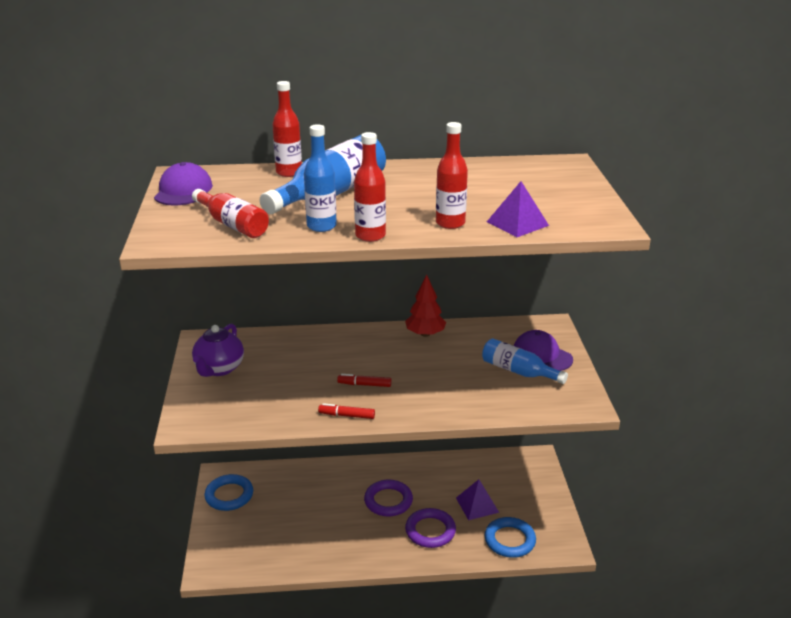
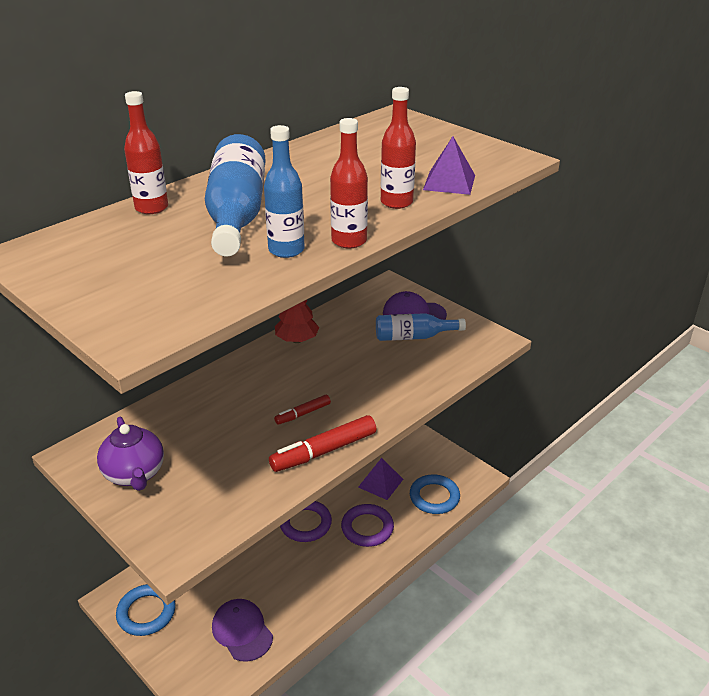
camera: 40 degrees left, 5 degrees up
purple cap [154,162,213,206] -> purple cap moved to [212,599,273,662]
red bottle [192,189,269,238] -> none
red marker [318,403,375,419] -> red marker [269,415,376,472], size x1.79

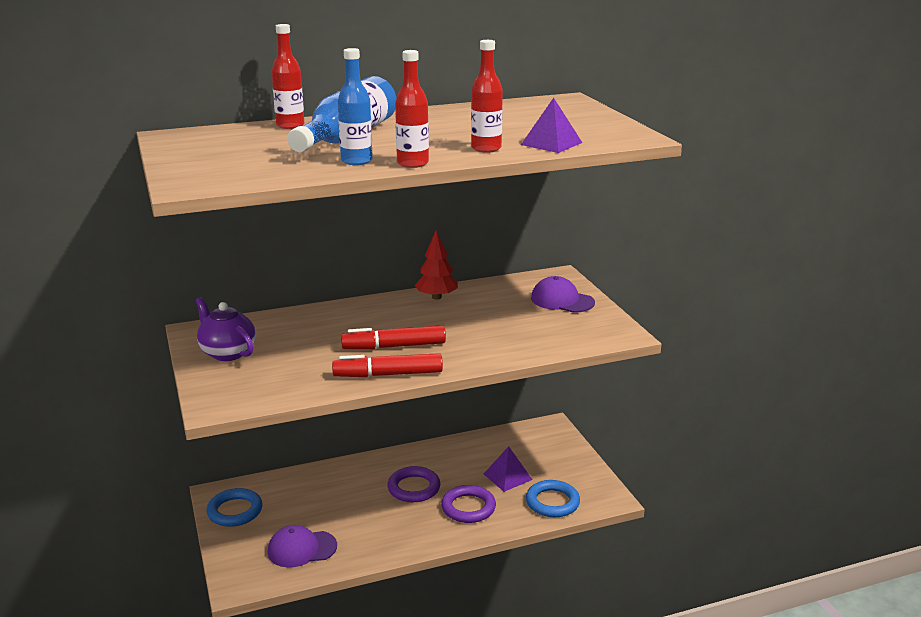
camera: 25 degrees right, 10 degrees down
purple teapot [97,417,164,491] -> purple teapot turned 135 degrees clockwise [195,297,256,361]
purple cap [212,599,273,662] -> purple cap turned 90 degrees counterclockwise [267,525,337,568]
red marker [274,395,331,425] -> red marker [341,325,446,349], size x1.79
blue bottle [376,313,466,341] -> none

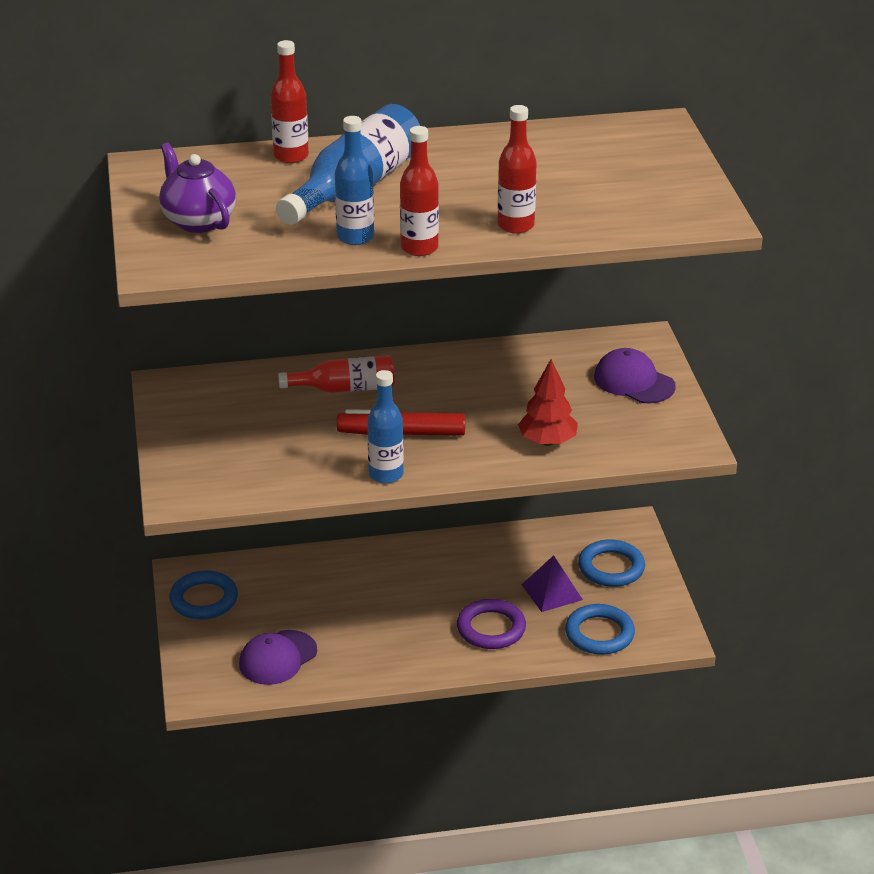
camera: 10 degrees right, 10 degrees up
purple teapot [195,297,256,361] -> purple teapot moved to [159,143,236,233]
purple cap [267,525,337,568] -> purple cap turned 45 degrees counterclockwise [239,630,317,685]
red marker [332,353,443,377] -> blue bottle [367,370,404,483]
purple ring [387,466,440,502] -> none
red tree [415,230,458,299] -> red tree moved to [518,359,578,446]
purple pyramid [521,98,582,153] -> none
none -> red bottle [278,355,395,393]
none -> blue ring [578,539,645,587]

